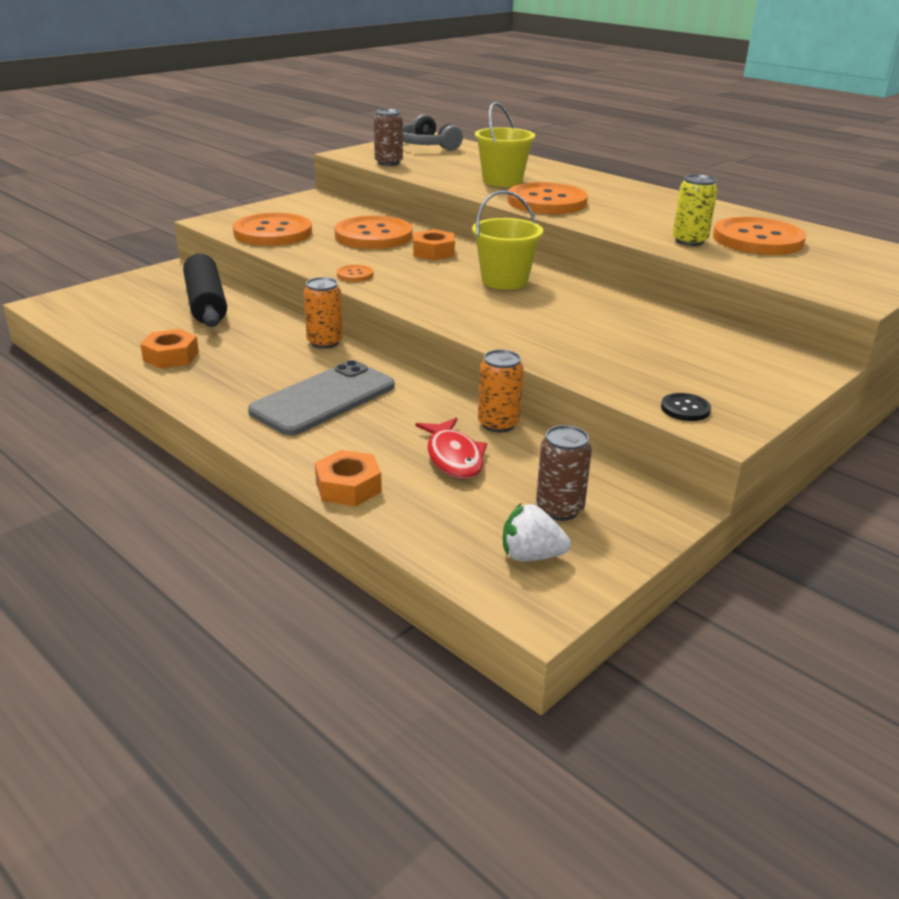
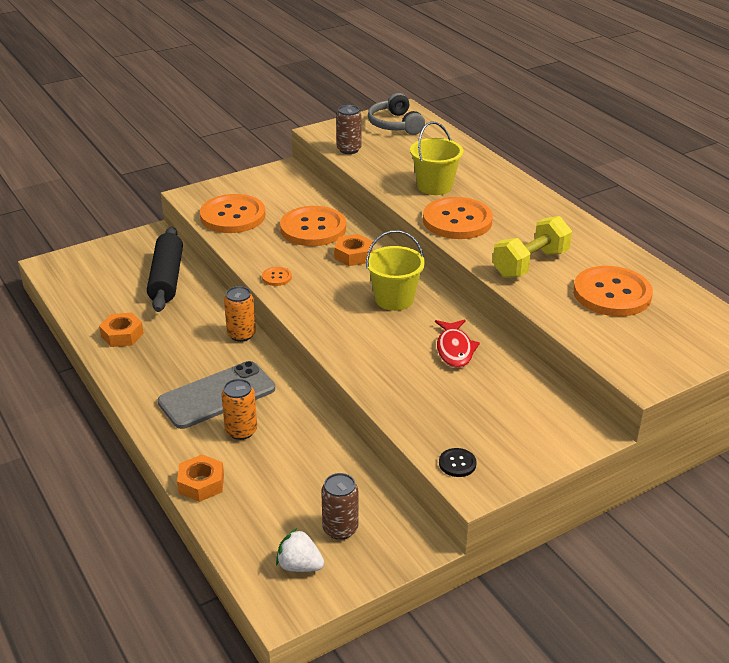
camera: 15 degrees right, 5 degrees up
red fish [415,418,487,479] -> red fish moved to [435,320,480,368]
orange can [478,349,524,433] -> orange can moved to [221,379,257,440]
yellow can [673,174,718,246] -> none
none -> yellow dumbbell [493,216,572,278]

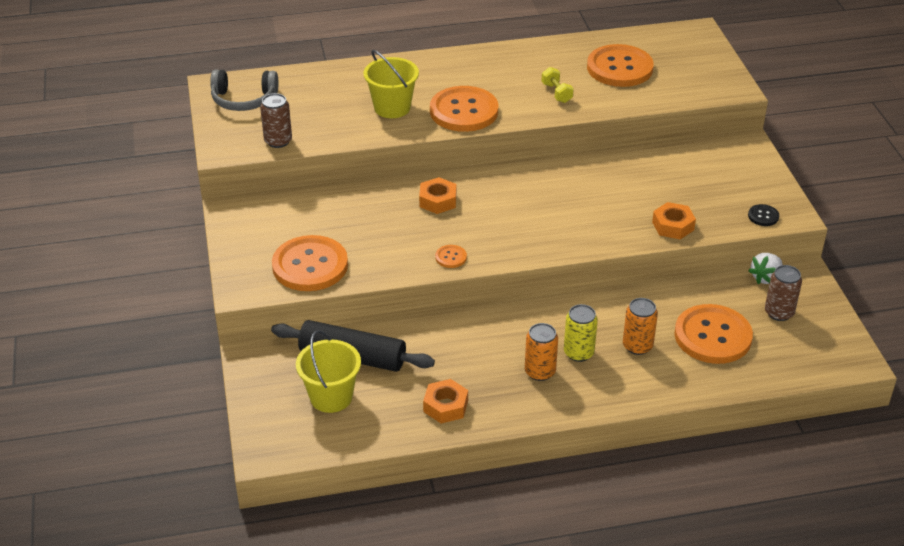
camera: 70 degrees left, 5 degrees up
grey phone [158,361,275,429] -> yellow can [564,304,598,362]
orange nut [177,454,224,502] -> orange nut moved to [652,202,696,239]
orange can [224,286,256,342] -> orange can moved to [525,323,558,381]
white strawberry [276,528,324,572] -> white strawberry moved to [748,253,783,284]
orange button [280,206,346,246] -> orange button moved to [674,304,753,364]
yellow bucket [366,230,425,311] -> yellow bucket moved to [296,330,361,413]
red fish [435,320,480,368] -> none
yellow dumbbell [493,216,572,278] -> yellow dumbbell [542,67,574,103], size x0.54

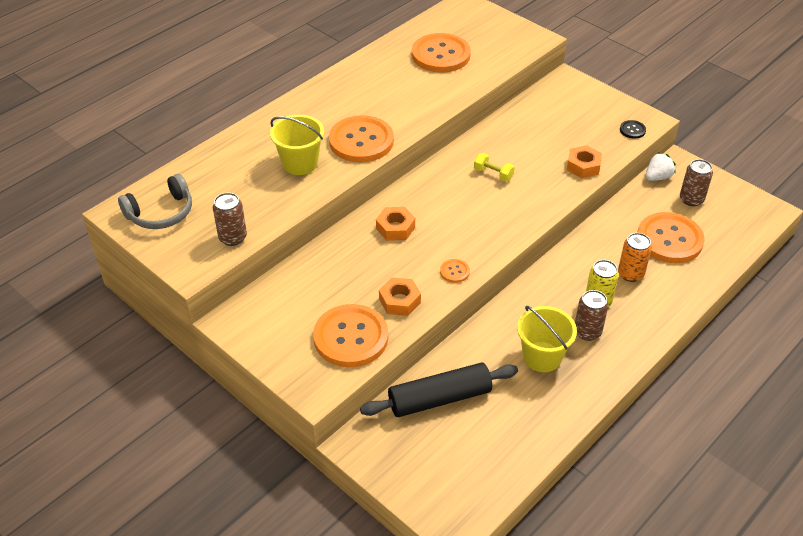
camera: 35 degrees left, 5 degrees up
yellow bucket [296,330,361,413] -> yellow bucket moved to [517,306,577,372]
orange nut [423,379,468,423] -> orange nut moved to [379,277,421,316]
orange can [525,323,558,381] -> brown can [575,290,608,341]
yellow dumbbell [542,67,574,103] -> yellow dumbbell moved to [474,153,515,182]
white strawberry [748,253,783,284] -> white strawberry turned 135 degrees counterclockwise [646,152,676,181]

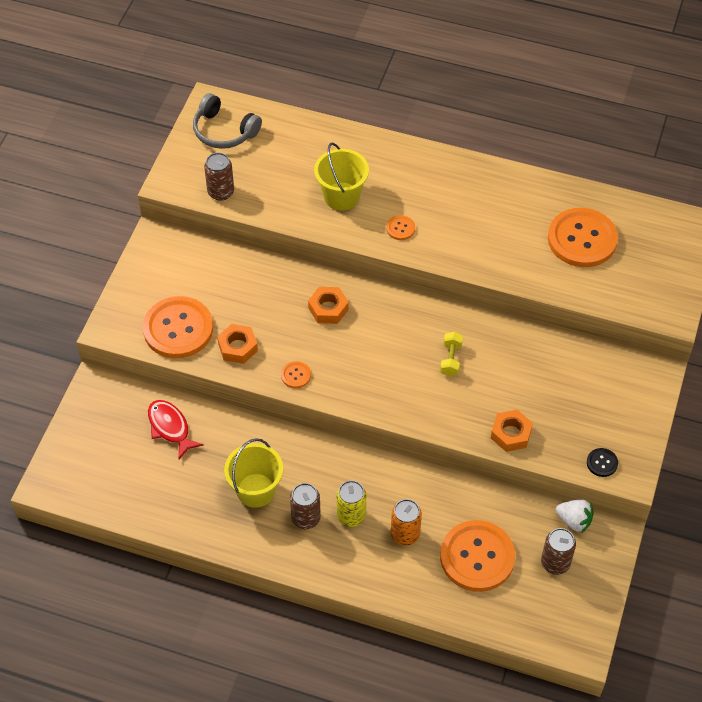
camera: 65 degrees right, 10 degrees up
orange button [329,115,394,162] -> orange button [386,215,415,240], size x0.42
black rolling pin [360,363,518,417] -> red fish [148,400,203,459]

